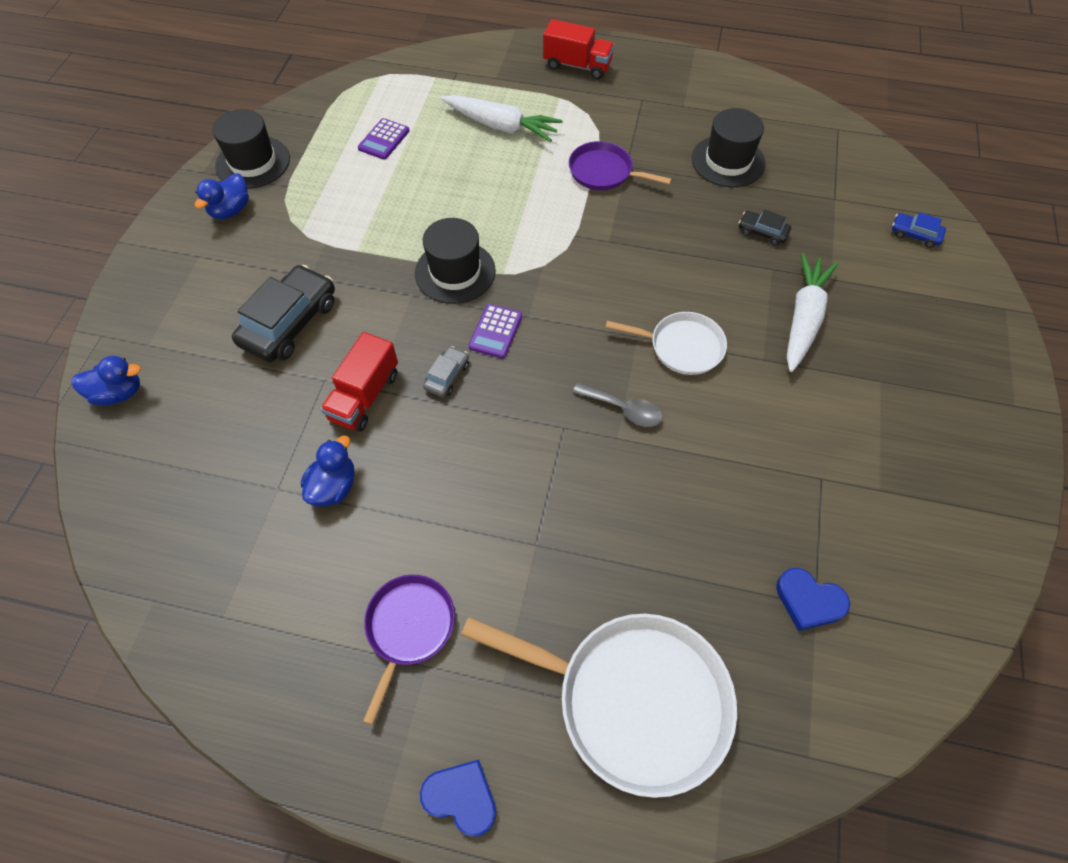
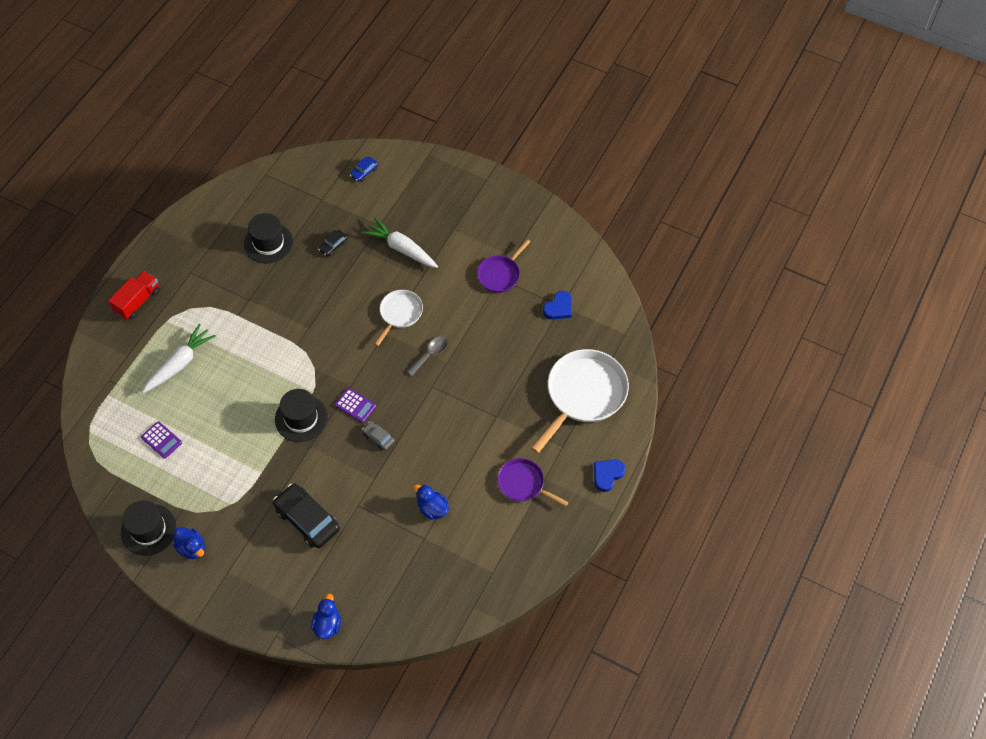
camera: 75 degrees left, 0 degrees up
red truck [321,332,398,432] -> none
purple pan [569,141,672,190] -> purple pan moved to [477,239,531,293]

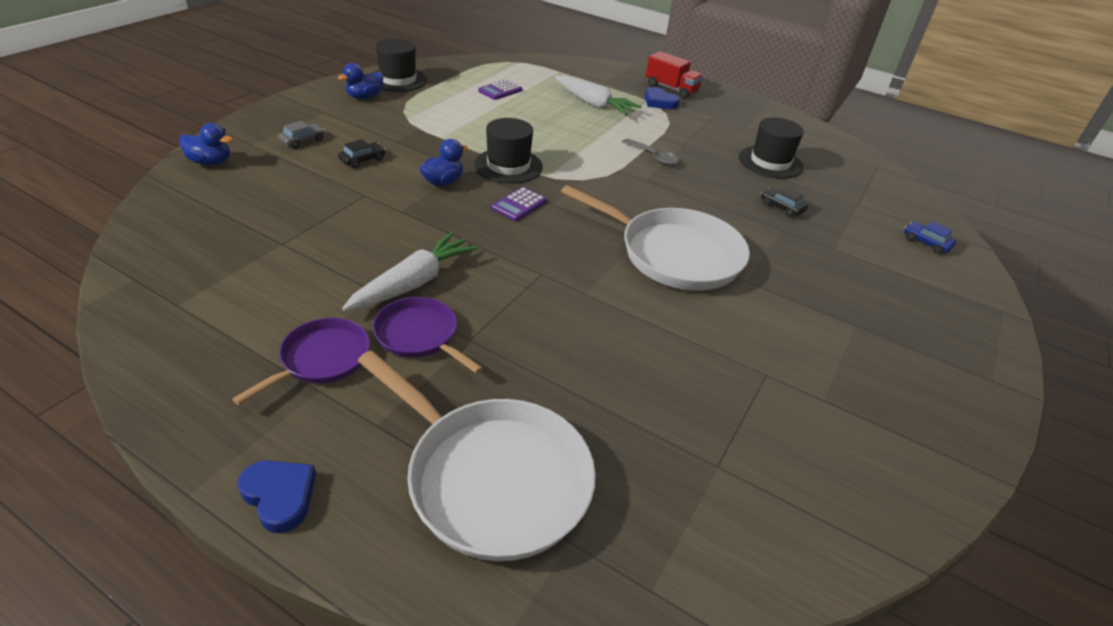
camera: 90 degrees right, 20 degrees down
black car [273,484,340,548] -> black car [338,139,386,168], size x0.49
white carrot [362,218,438,268] -> white carrot moved to [342,232,478,311]
grey car [362,421,394,450] -> grey car moved to [278,121,325,149]
white pan [374,290,423,346] -> white pan [561,185,750,291], size x1.81
grey spoon [407,336,448,376] -> grey spoon moved to [622,139,679,165]
blue duck [413,485,449,520] -> blue duck moved to [420,139,468,187]
purple pan [477,239,531,293] -> purple pan moved to [372,297,483,374]
blue heart [543,291,572,320] -> blue heart moved to [645,87,680,109]

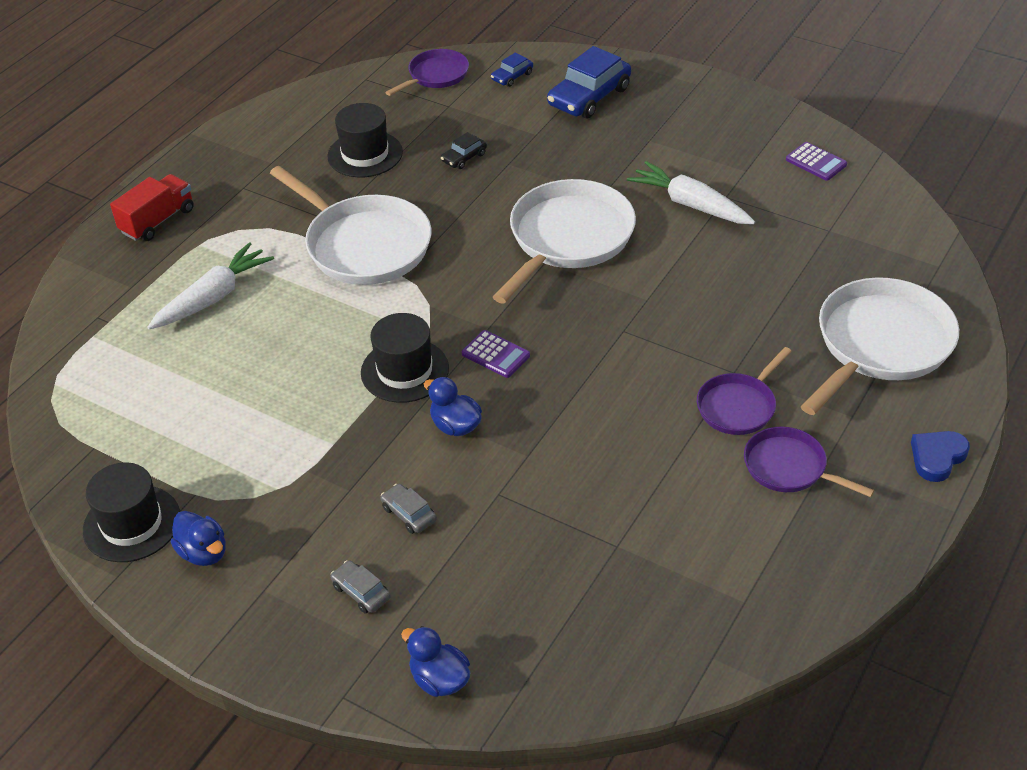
camera: 85 degrees left, 5 degrees up
blue duck [179,123,233,166] -> blue duck turned 60 degrees counterclockwise [401,626,470,697]
black car [338,139,386,168] -> grey car [381,484,437,534]
white carrot [342,232,478,311] -> white carrot moved to [627,161,755,224]
purple calculator [478,80,523,100] -> purple calculator moved to [786,142,847,181]
grey spoon [622,139,679,165] -> white pan [270,166,432,285]
blue heart [645,87,680,109] -> none
none -> purple pan [385,49,469,96]
none -> blue car [547,46,631,118]

